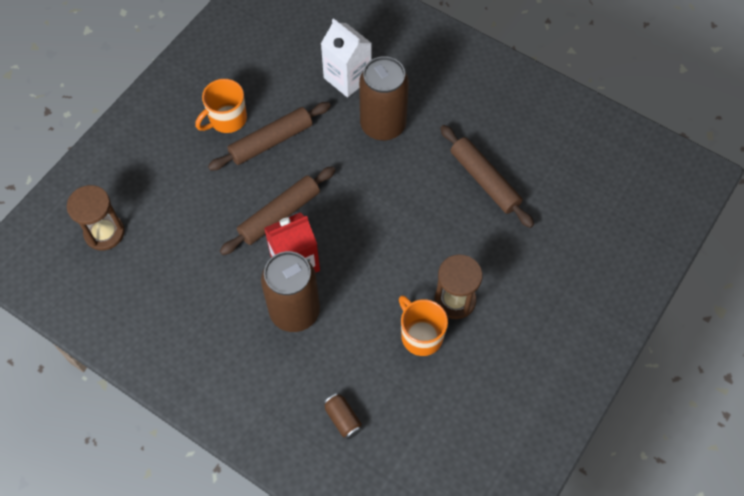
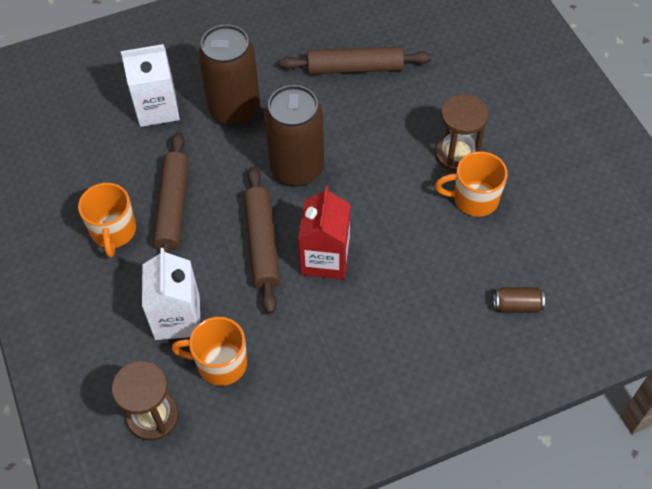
camera: 55 degrees left, 5 degrees down
brown can [261,251,320,332] -> brown can moved to [264,85,324,187]
none -> white carton [142,248,200,340]
none -> orange mug [172,317,247,386]

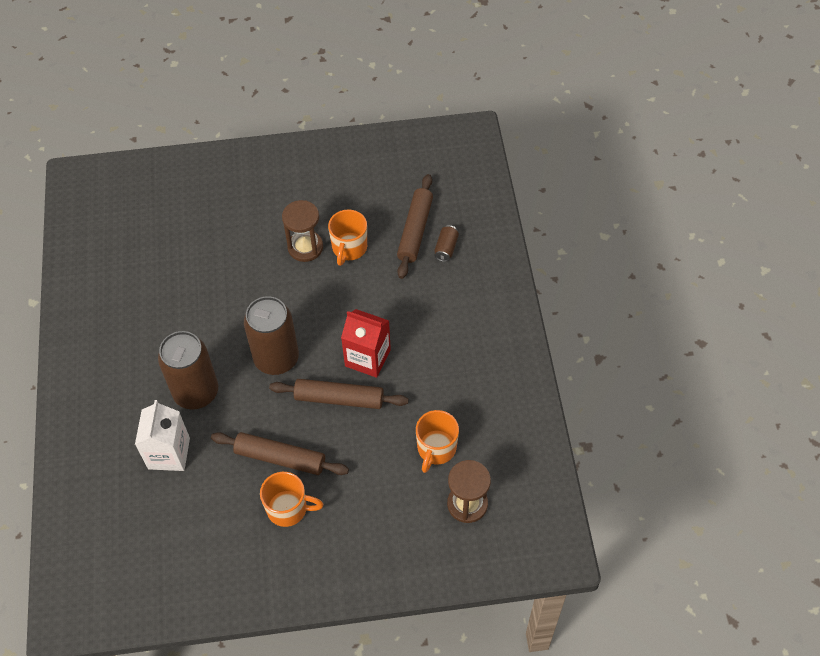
camera: 75 degrees left, 0 degrees up
white carton [142,248,200,340] -> none
brown rolling pin [279,47,431,74] -> brown rolling pin moved to [397,174,433,279]

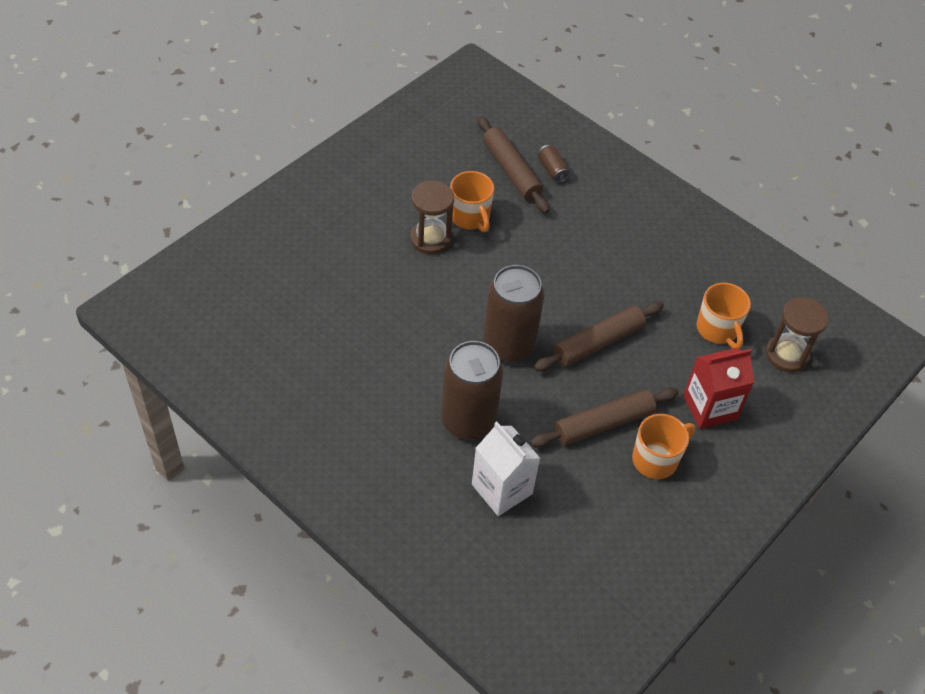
camera: 45 degrees left, 5 degrees down
red carton [341,309,391,378] -> red carton moved to [683,348,755,429]

